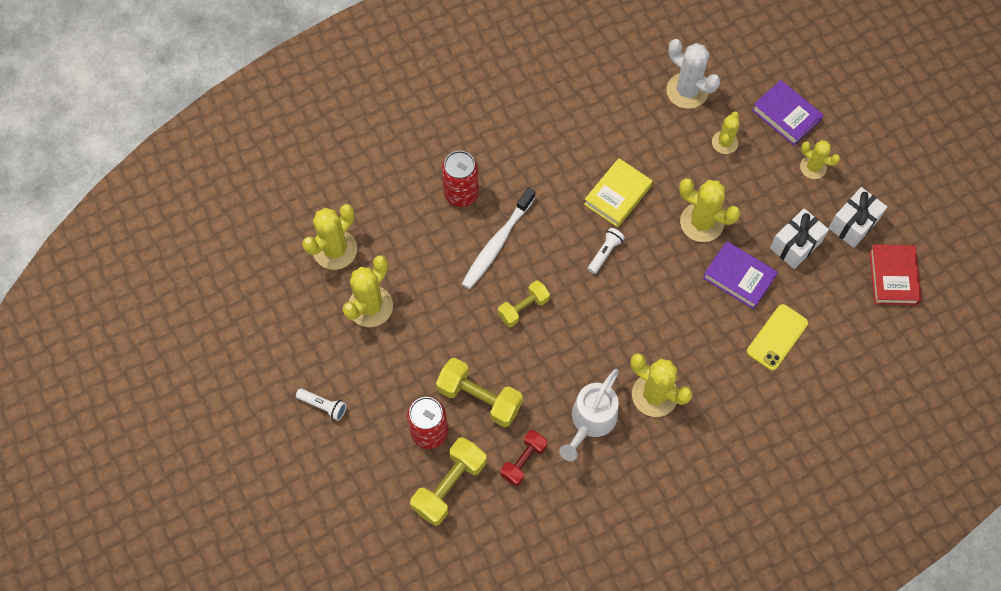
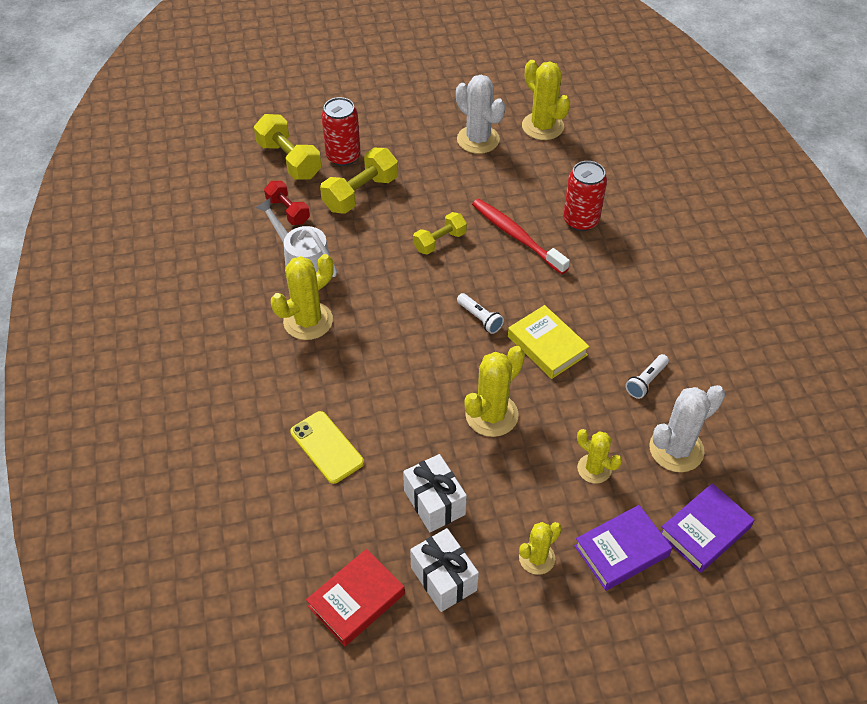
camera: 105 degrees right, 15 degrees down
white flashlight [296,388,347,421] -> white flashlight moved to [625,354,669,399]
yellow cactus [343,255,393,327] -> white cactus [456,75,505,154]
white toothbrush [462,187,535,289] -> red toothbrush [472,199,570,274]
yellow dumbbell [498,281,550,327] -> yellow dumbbell turned 75 degrees clockwise [413,212,467,255]
purple book [703,241,778,309] -> purple book moved to [661,483,754,573]
red book [869,244,922,305] -> red book turned 60 degrees counterclockwise [306,549,405,646]

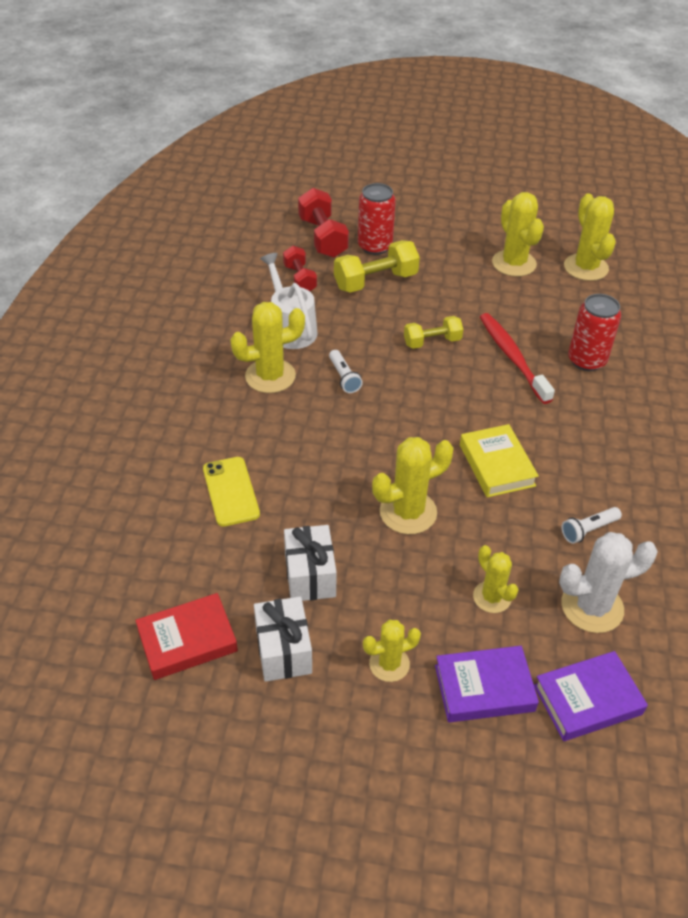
camera: 20 degrees right, 5 degrees down
yellow dumbbell [254,114,321,179] -> red dumbbell [298,188,349,258]
white cactus [456,75,505,154] -> yellow cactus [492,192,544,277]
white flashlight [457,293,504,334] -> white flashlight moved to [329,350,363,393]

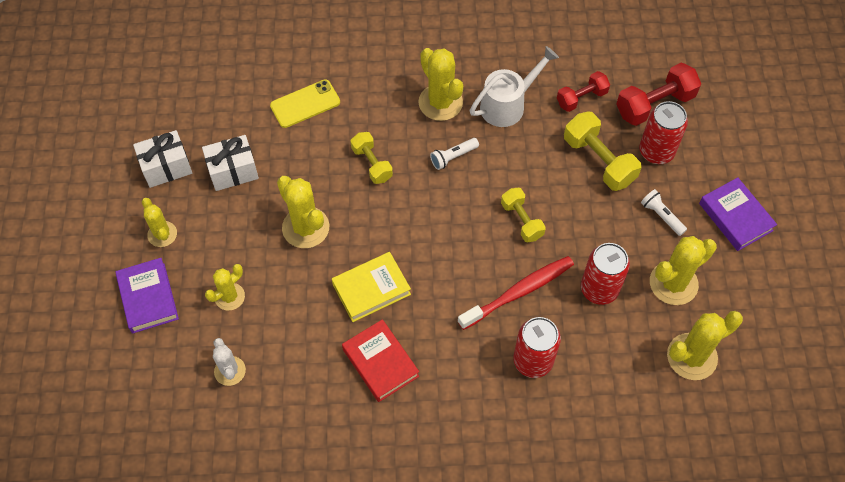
camera: 80 degrees right, 15 degrees up
red book [135,593,238,680] -> red book moved to [342,319,419,402]
purple book [534,651,648,741] -> purple book moved to [699,177,777,251]
white cactus [559,532,658,633] -> white cactus [213,338,246,386], size x0.62
white flashlight [561,507,622,544] -> white flashlight moved to [641,189,687,236]
none -> yellow dumbbell [350,132,393,184]
none -> red can [581,243,630,305]

